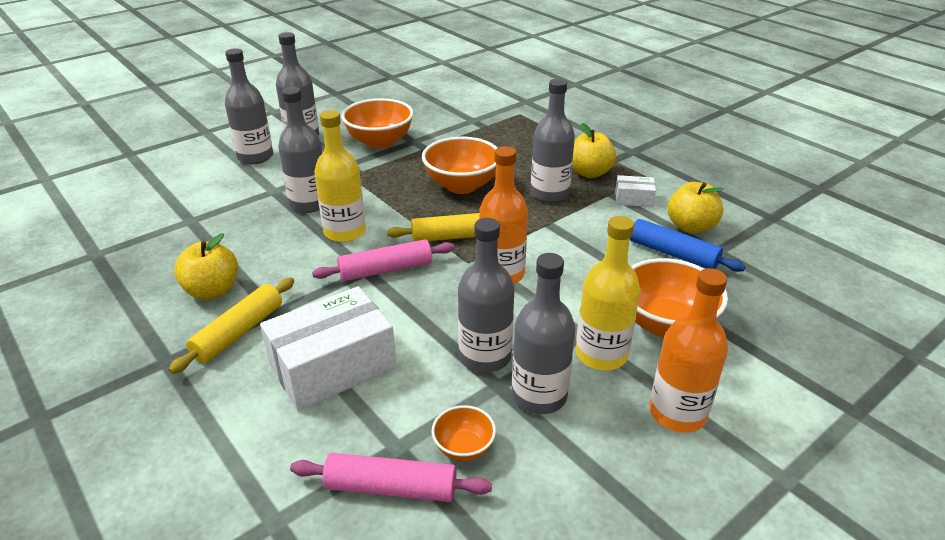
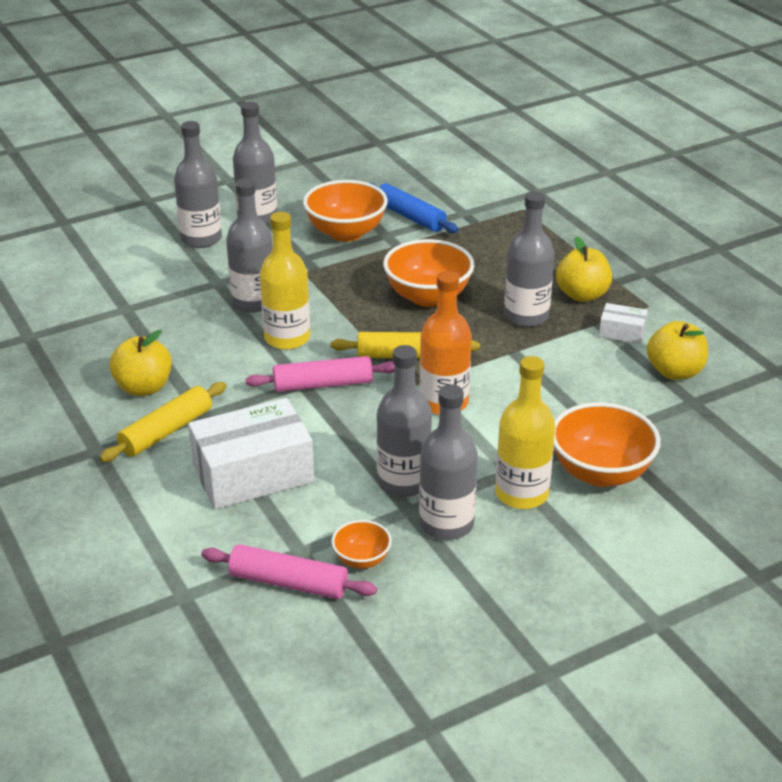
camera: 10 degrees right, 0 degrees up
blue rolling pin [630,219,746,272] -> blue rolling pin moved to [370,183,459,233]
orange bottle [649,268,728,433] -> none

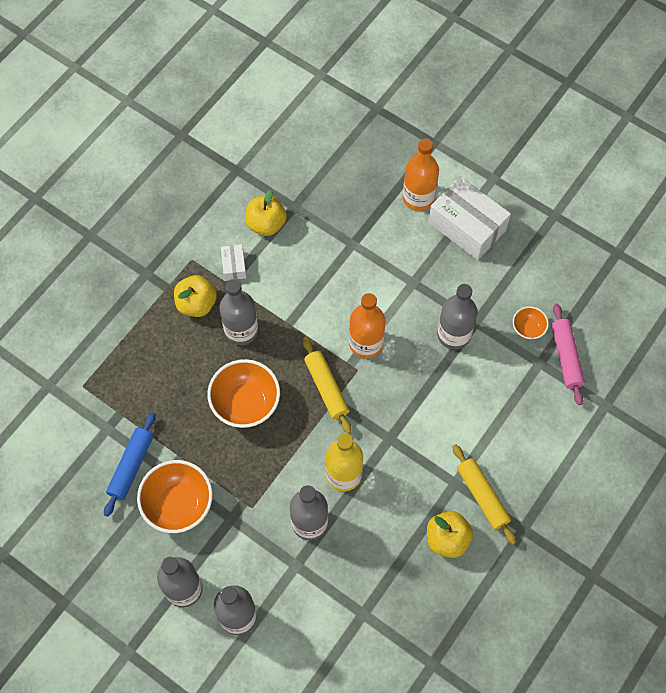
camera: 115 degrees left, 30 degrees up
yellow rolling pin [99,382,226,462] -> yellow rolling pin turned 45 degrees clockwise [452,444,516,545]
white box [188,398,314,509] -> white box moved to [428,176,511,260]
pink rolling pin [246,356,395,392] -> none
grey bottle [419,384,478,540] -> none
yellow bottle [495,356,555,509] -> none
orange bowl [554,402,661,487] -> none
none -> orange bottle [403,138,439,211]

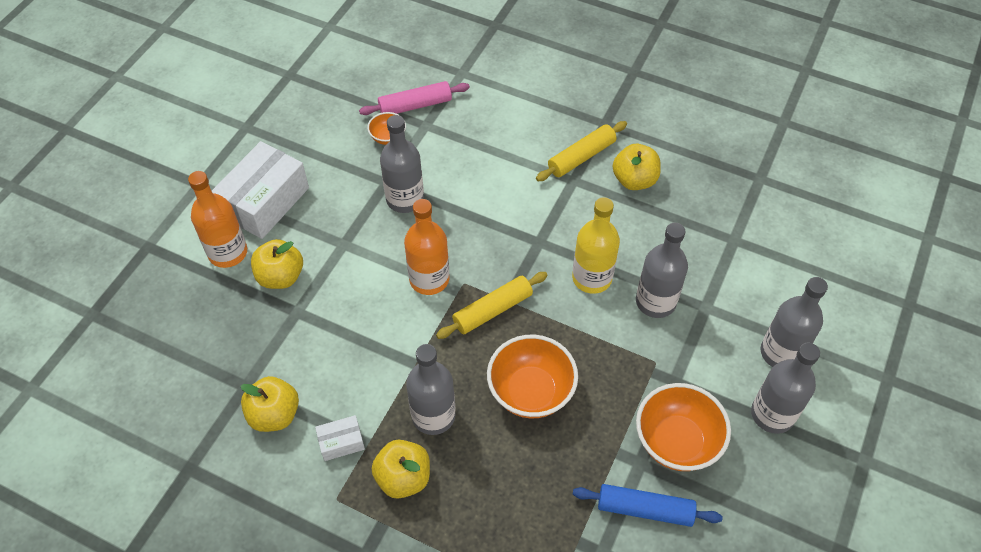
camera: 100 degrees left, 10 degrees down
none -> yellow apple [251,239,303,289]

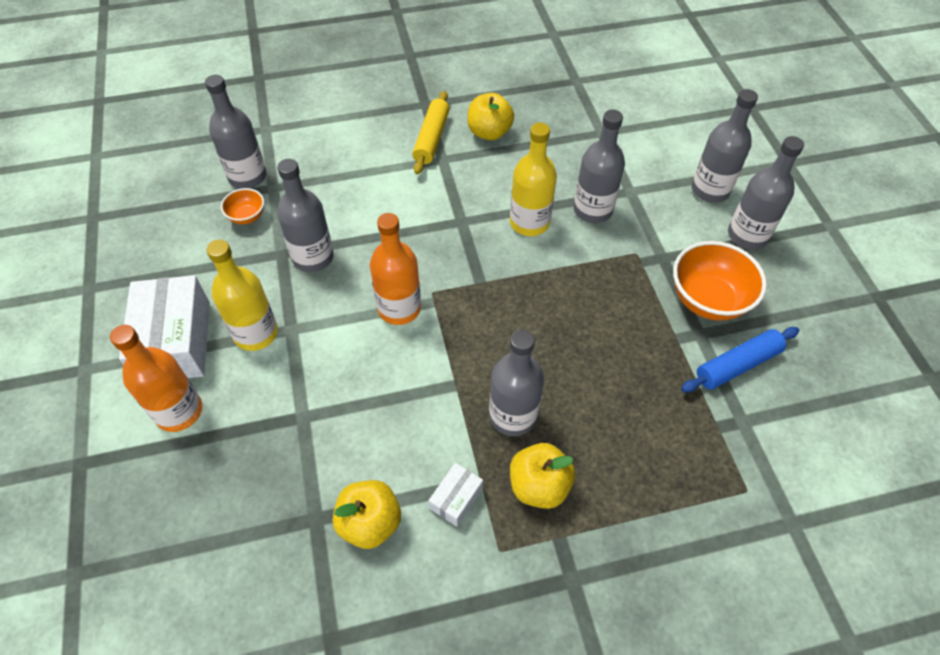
camera: 40 degrees left, 0 degrees up
yellow apple [251,239,303,289] -> none
pink rolling pin [359,81,470,115] -> grey bottle [205,75,267,189]
yellow rolling pin [436,272,548,339] -> none
orange bowl [487,335,578,418] -> none
none -> yellow bottle [207,239,278,351]

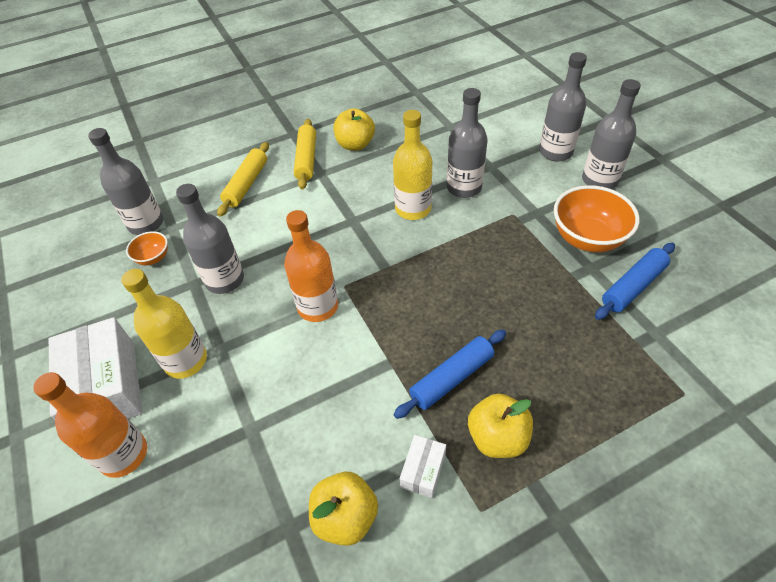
camera: 10 degrees left, 5 degrees down
grey bottle [489,330,544,436] -> blue rolling pin [394,329,506,419]
none -> yellow rolling pin [217,142,269,217]

